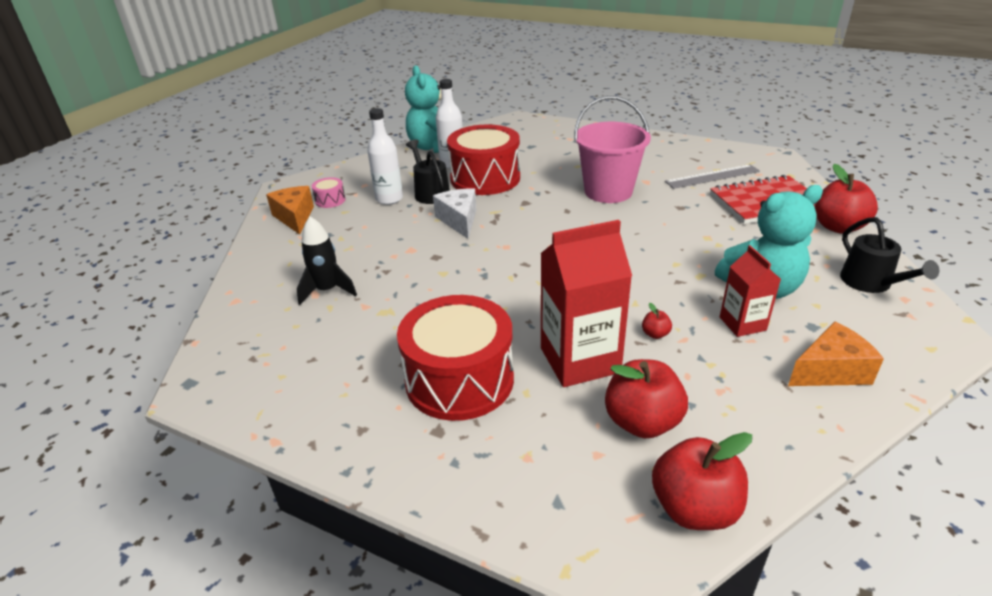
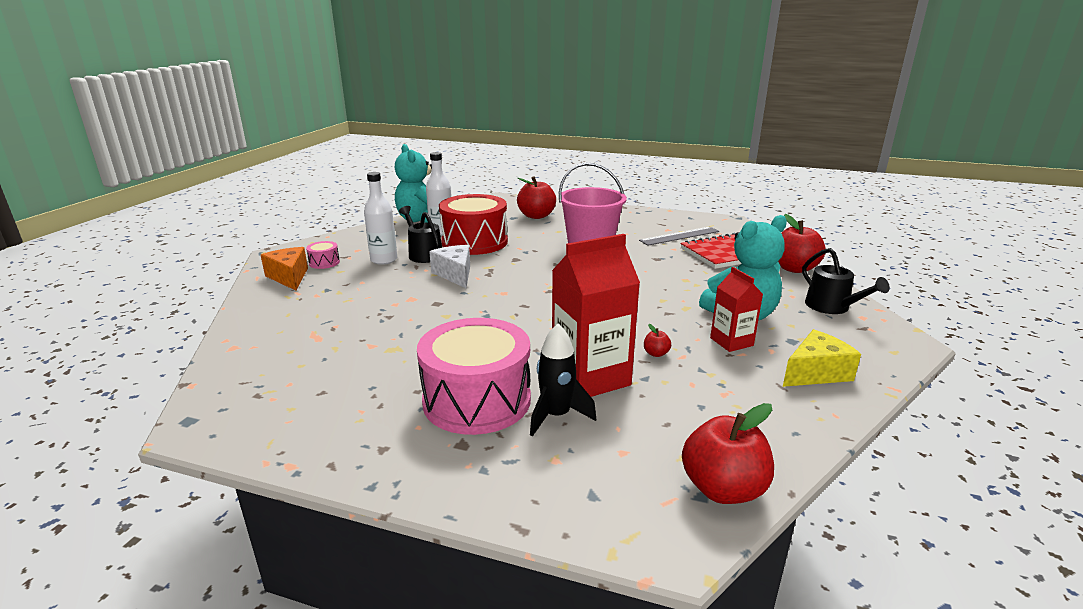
camera: 10 degrees left, 10 degrees down
black rocket [297,216,357,305] -> black rocket moved to [530,323,596,437]
red drum [397,295,514,421] -> pink drum [417,318,531,435]
red apple [605,359,688,438] -> red apple moved to [517,176,556,219]
orange cheese [788,322,884,386] -> yellow cheese [783,329,861,387]

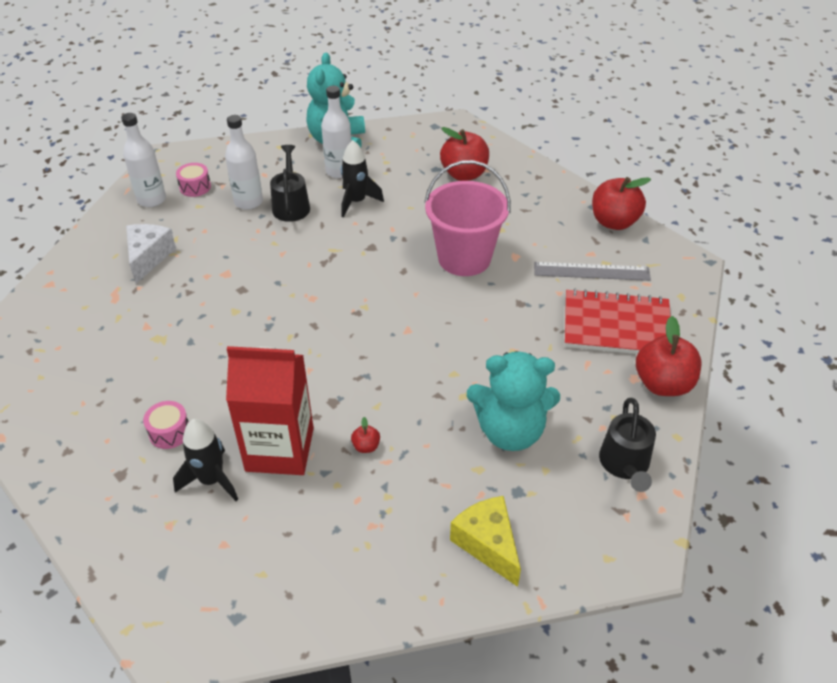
camera: 30 degrees right, 20 degrees up
orange cheese [261,247,308,291] -> white bottle [121,113,166,207]
pink drum [417,318,531,435] -> pink drum [143,401,189,449], size x0.41
white cheese [429,245,470,288] -> white cheese moved to [126,224,176,284]
red drum [439,194,508,255] -> black rocket [341,140,384,218]
red apple [682,403,774,504] -> red apple moved to [592,177,651,230]
red carton [710,267,763,352] -> none
yellow cheese [783,329,861,387] -> yellow cheese turned 120 degrees counterclockwise [450,496,521,587]

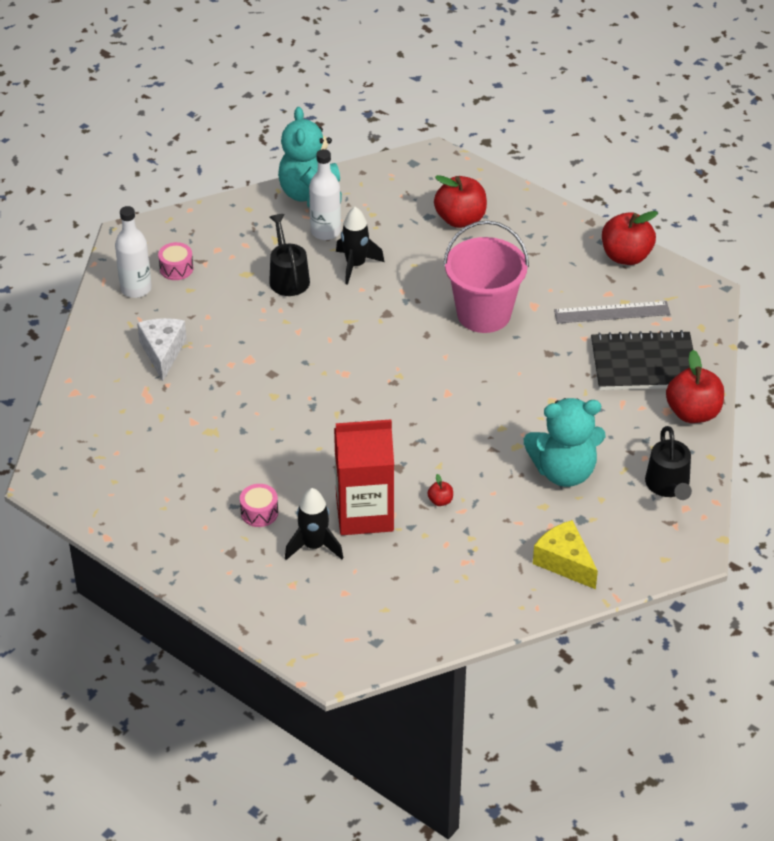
camera: 10 degrees left, 0 degrees up
white bottle [225,115,263,210] -> none
red notebook [565,289,671,354] -> black notebook [591,330,693,390]

